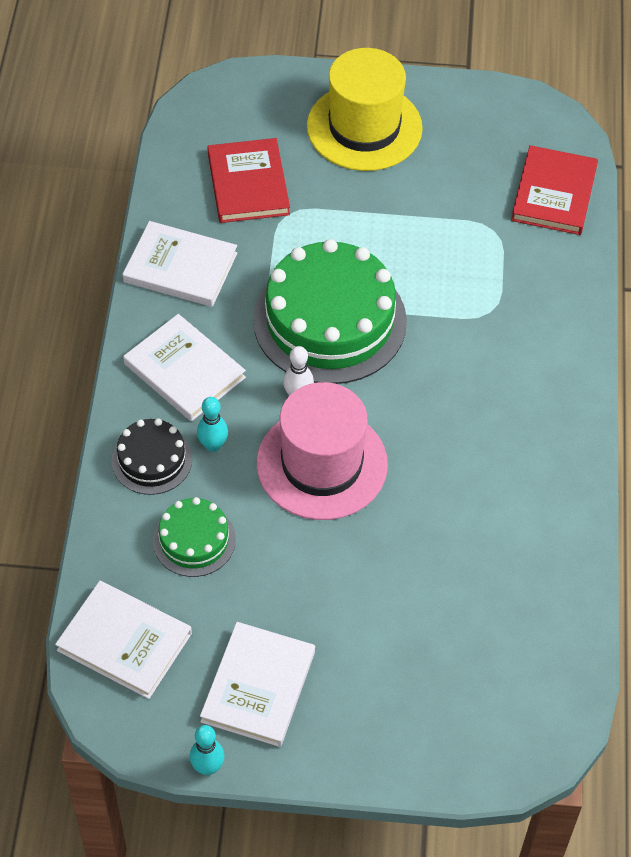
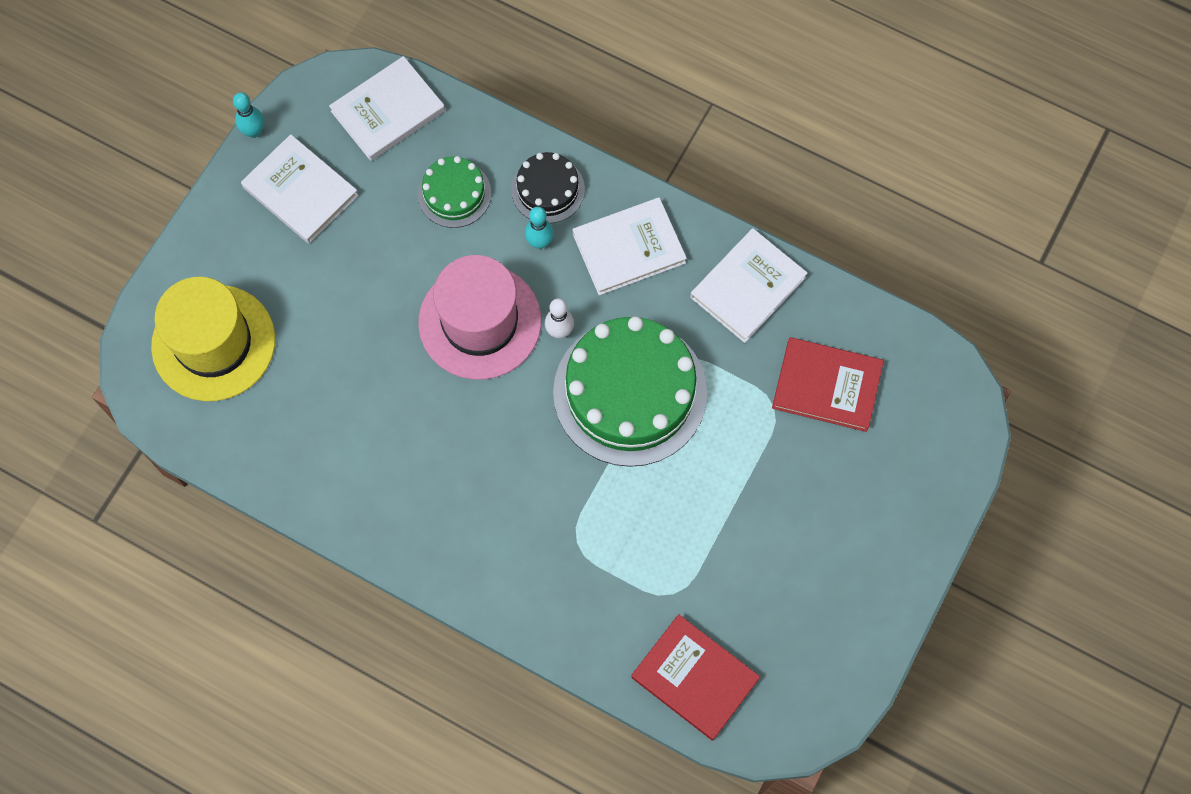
camera: 115 degrees right, 15 degrees up
yellow hat [307,48,423,171] -> yellow hat moved to [151,277,275,401]

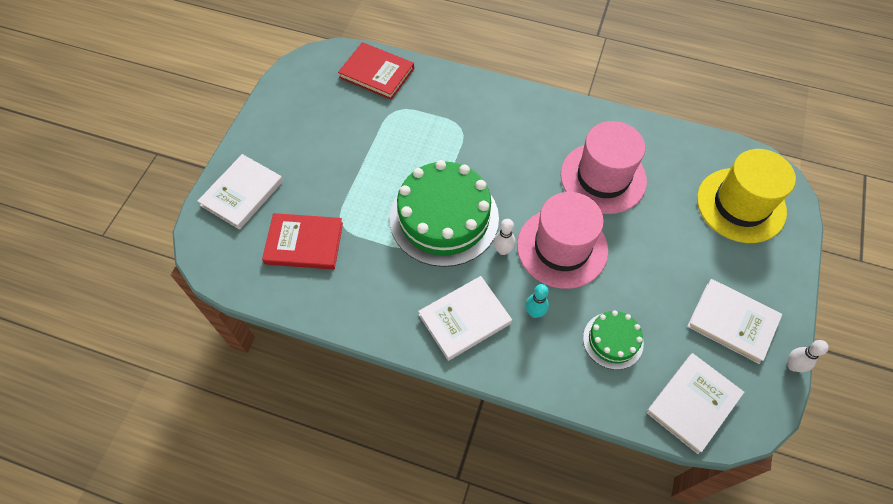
camera: 170 degrees right, 10 degrees down
turquoise bowling pin [233,92,264,138] -> white bowling pin [787,340,829,372]
black cake [511,152,585,223] -> none
white book [690,228,807,343] -> white book moved to [198,154,283,230]
none -> pink hat [561,121,647,214]

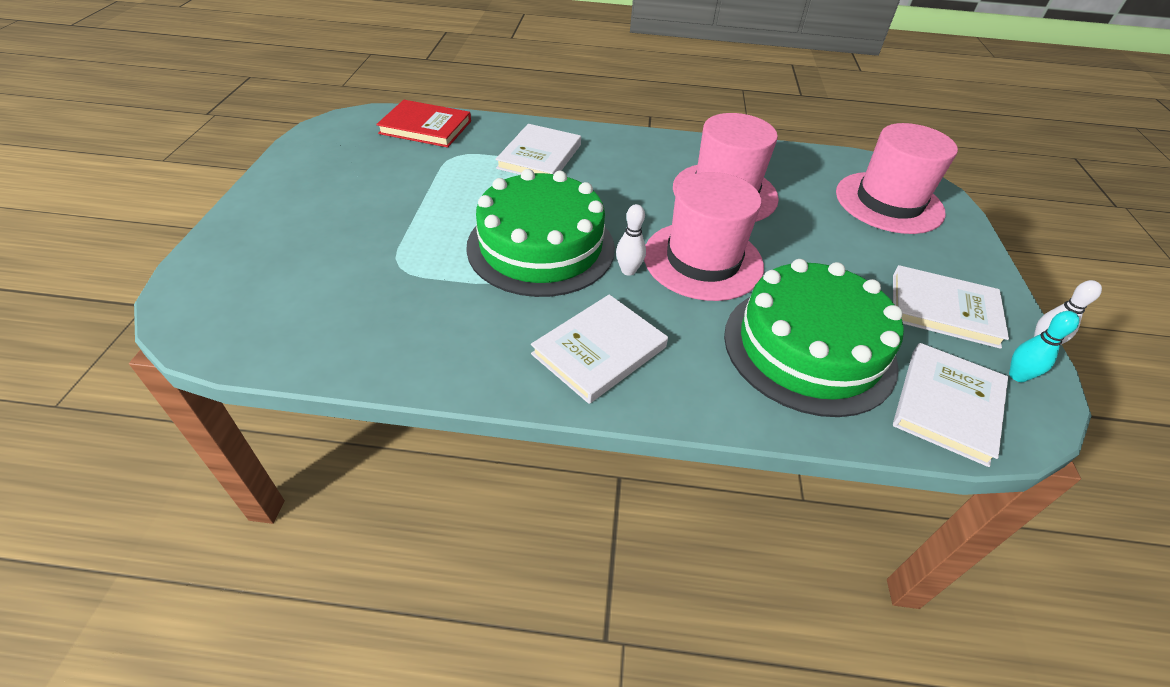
camera: 15 degrees left, 15 degrees down
white book [198,154,283,230] -> white book moved to [495,124,581,175]
red book [262,213,343,270] -> none
turquoise bowling pin [525,284,549,318] -> turquoise bowling pin moved to [1009,311,1079,382]
green cake [583,310,644,370] -> green cake [724,259,904,417], size x2.00
yellow hat [697,149,796,243] -> pink hat [836,123,958,234]

